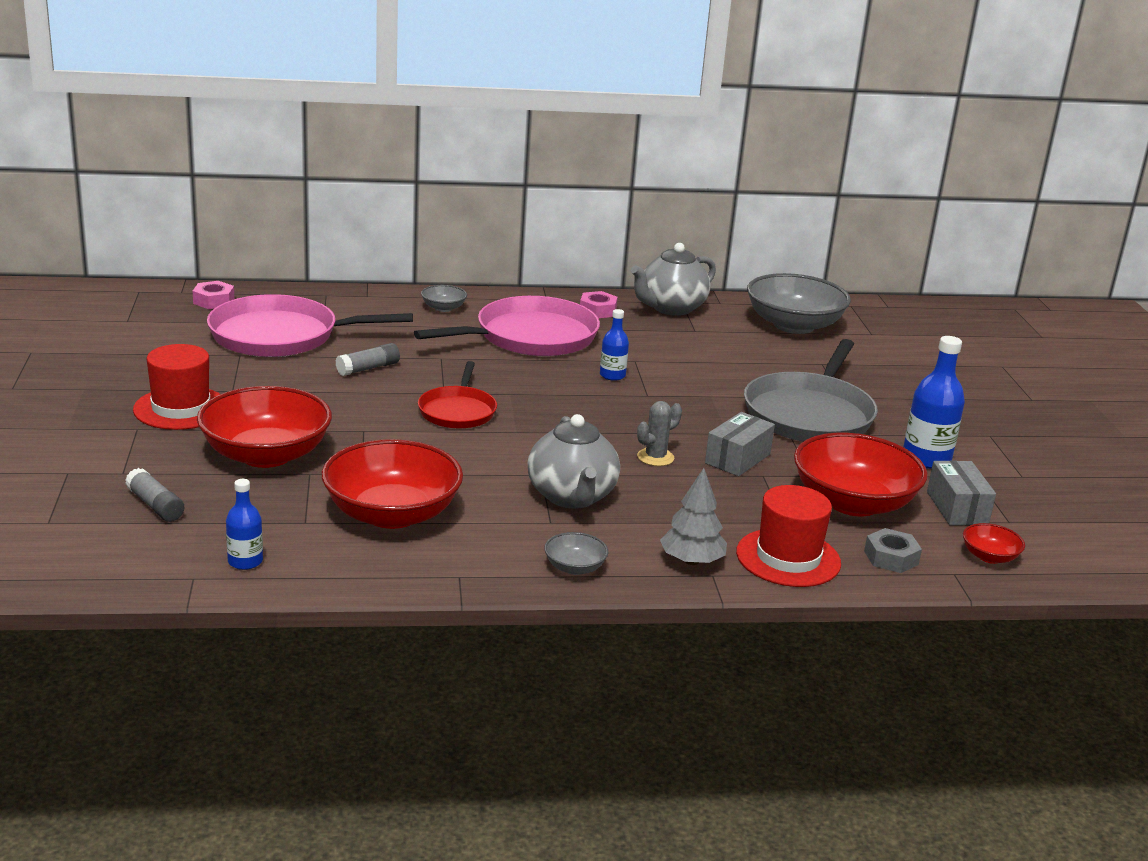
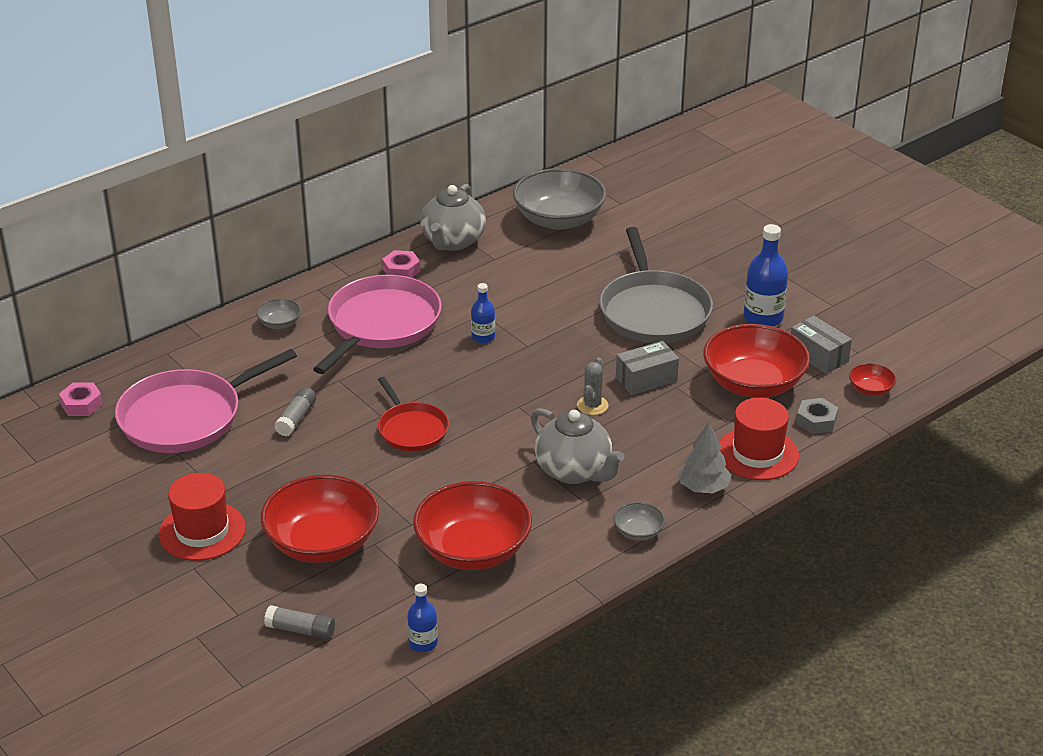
camera: 30 degrees left, 10 degrees up
grey box [705,412,775,476] -> grey box turned 60 degrees clockwise [616,341,679,395]

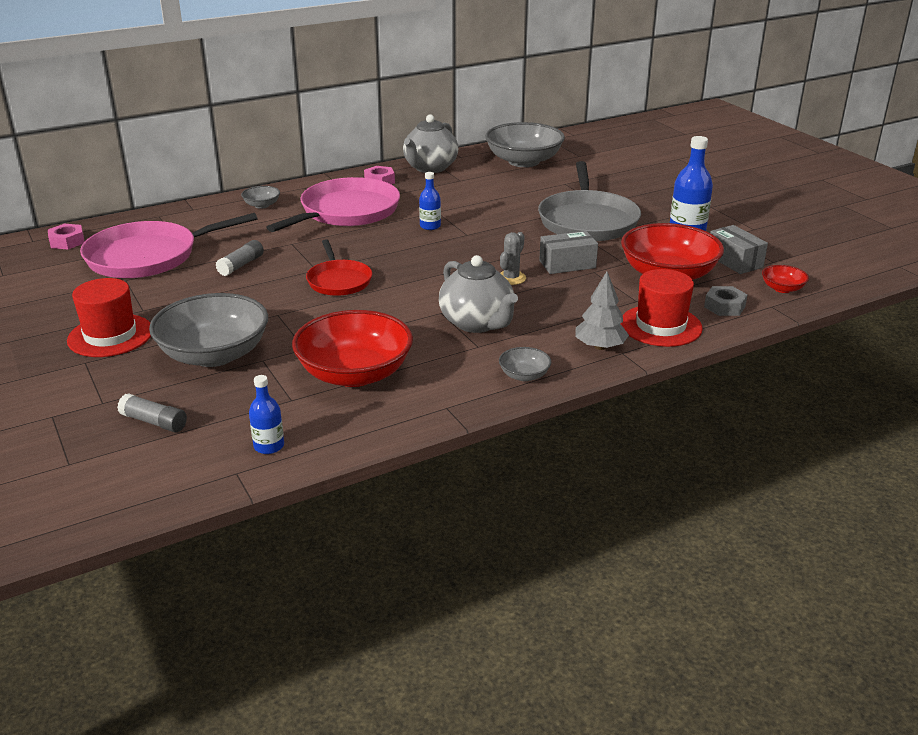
camera: 10 degrees right, 5 degrees down
red bowl [261,475,379,563] -> grey bowl [149,293,268,367]

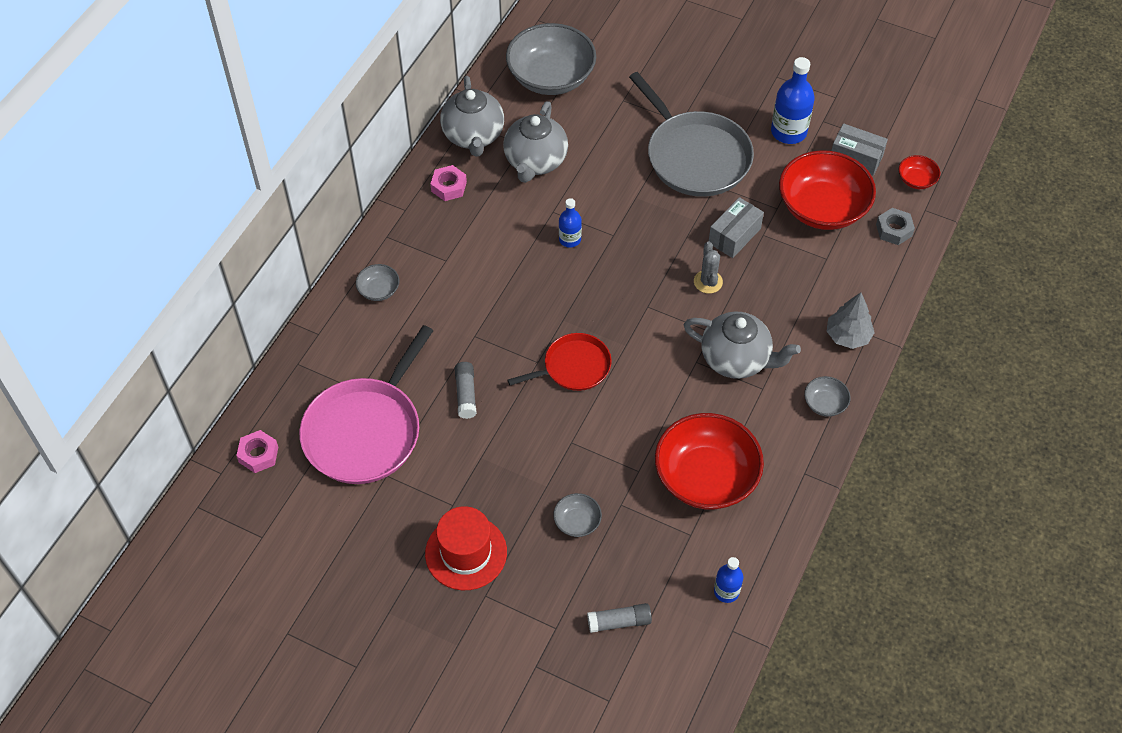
camera: 35 degrees left, 25 degrees up
grey bowl [149,293,268,367] -> grey bowl [553,493,602,537], size x0.44
pink pan [266,177,400,232] -> none
red pan [306,239,372,296] -> red pan turned 60 degrees counterclockwise [508,333,611,391]
red hat [620,269,703,347] -> none
none -> grey teapot [503,101,568,183]

